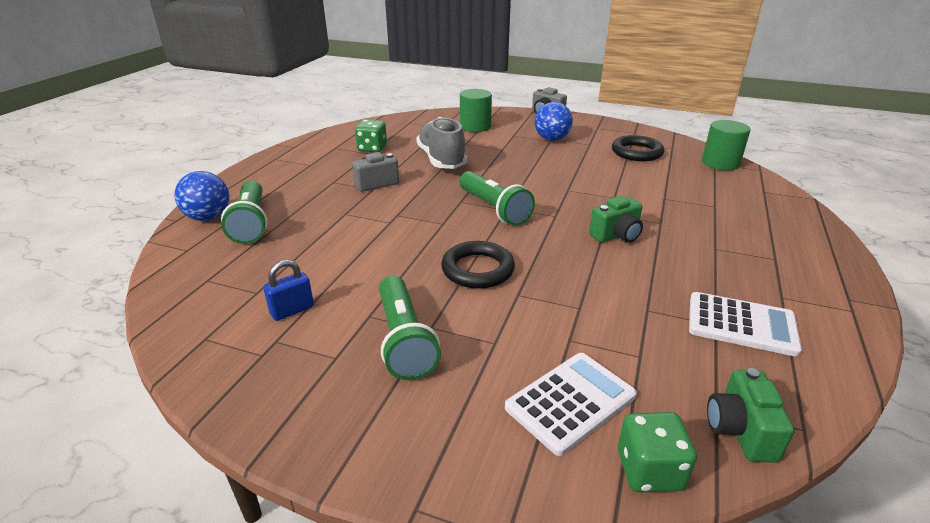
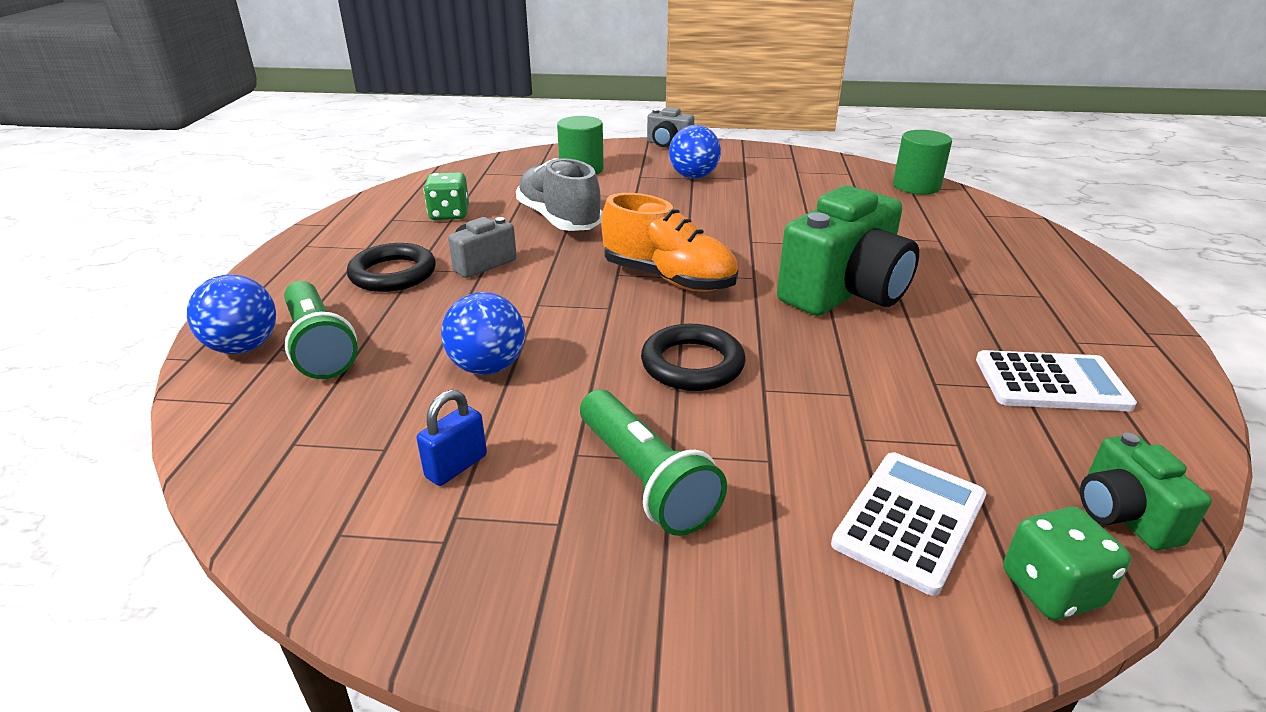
camera: 15 degrees left, 0 degrees up
green flashlight [459,171,535,226] -> orange shoe [601,193,738,291]
green camera [589,196,643,243] -> green camera [777,185,919,316], size x1.97
black ring [612,135,664,161] -> black ring moved to [347,243,436,292]
none -> blue ball [441,292,525,375]

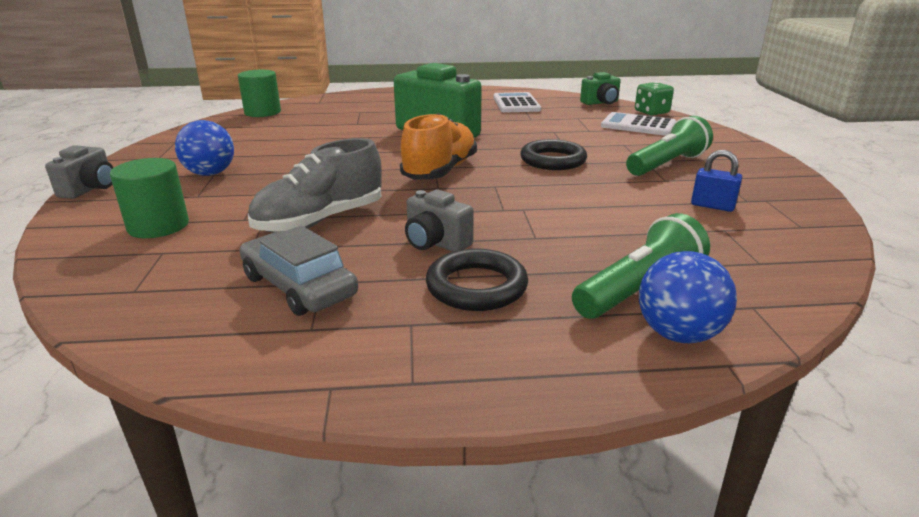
camera: 100 degrees left, 5 degrees down
green dice [424,172,469,220] -> grey car [240,226,358,316]
blue ball [441,292,525,375] -> none

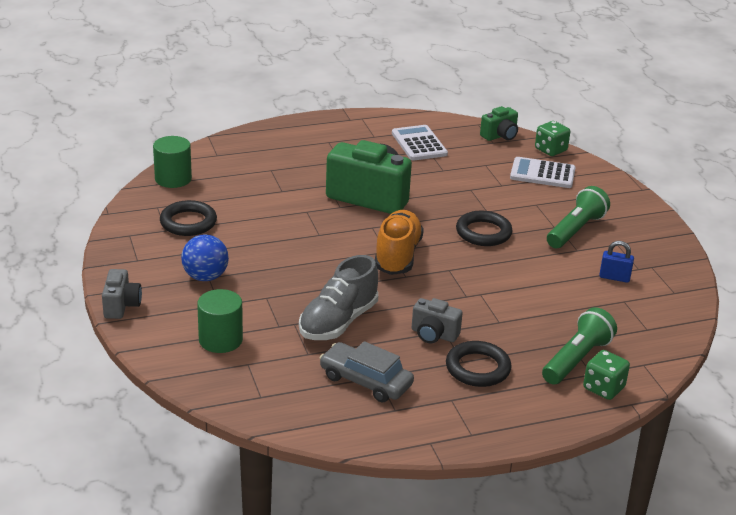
camera: 15 degrees left, 5 degrees up
blue ball [639,251,737,343] -> green dice [583,350,630,400]
none -> black ring [160,200,217,236]

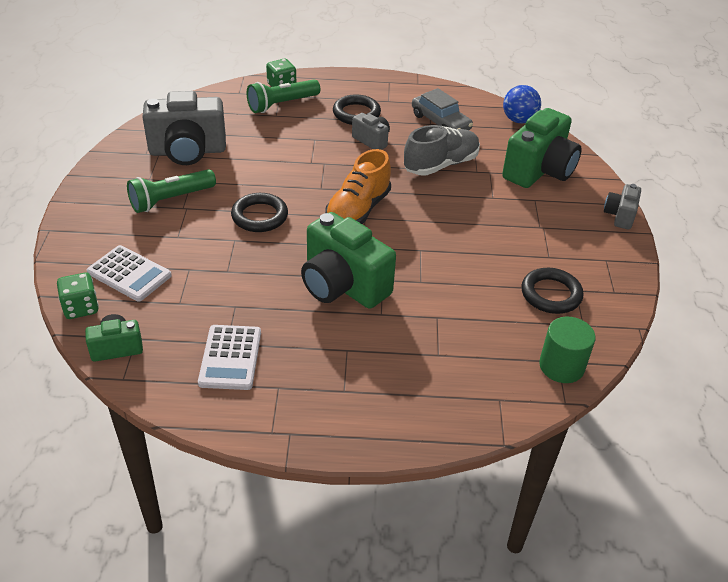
camera: 160 degrees left, 10 degrees up
blue ball [181,234,229,281] -> blue ball moved to [503,85,541,123]
green cylinder [197,289,243,353] -> green camera [502,108,582,188]
blue padlock [599,241,634,283] -> grey camera [143,91,226,165]

